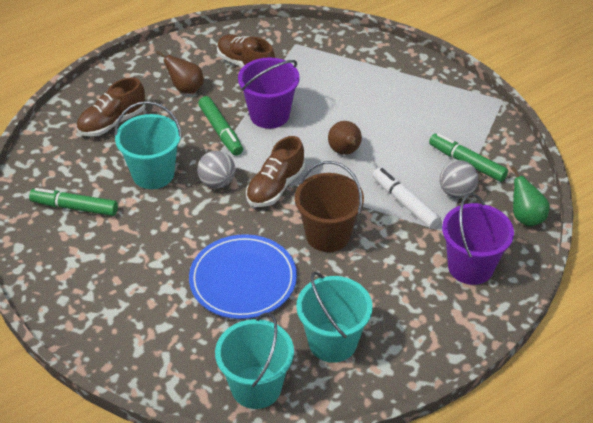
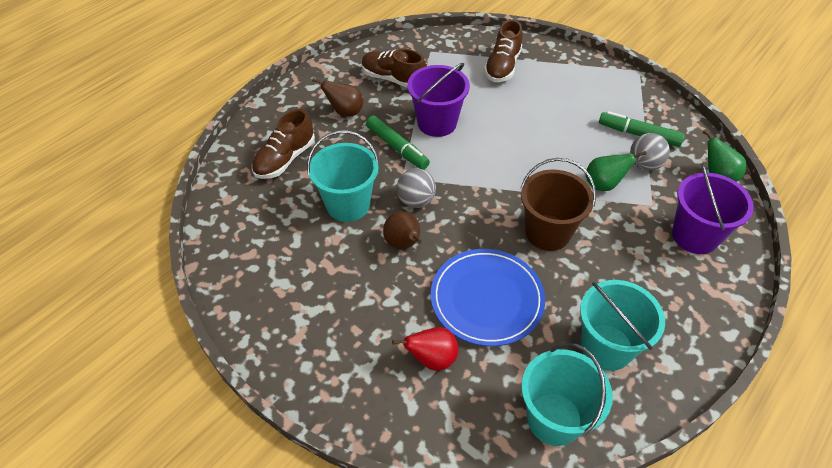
camera: 15 degrees left, 5 degrees up
green marker [29,188,118,216] -> none
brown shoe [246,136,305,207] -> brown shoe moved to [484,20,523,82]
brown pear [328,121,362,155] -> brown pear moved to [383,211,422,249]
white marker [373,168,441,229] -> green pear [586,151,646,191]
none -> red pear [392,327,459,371]

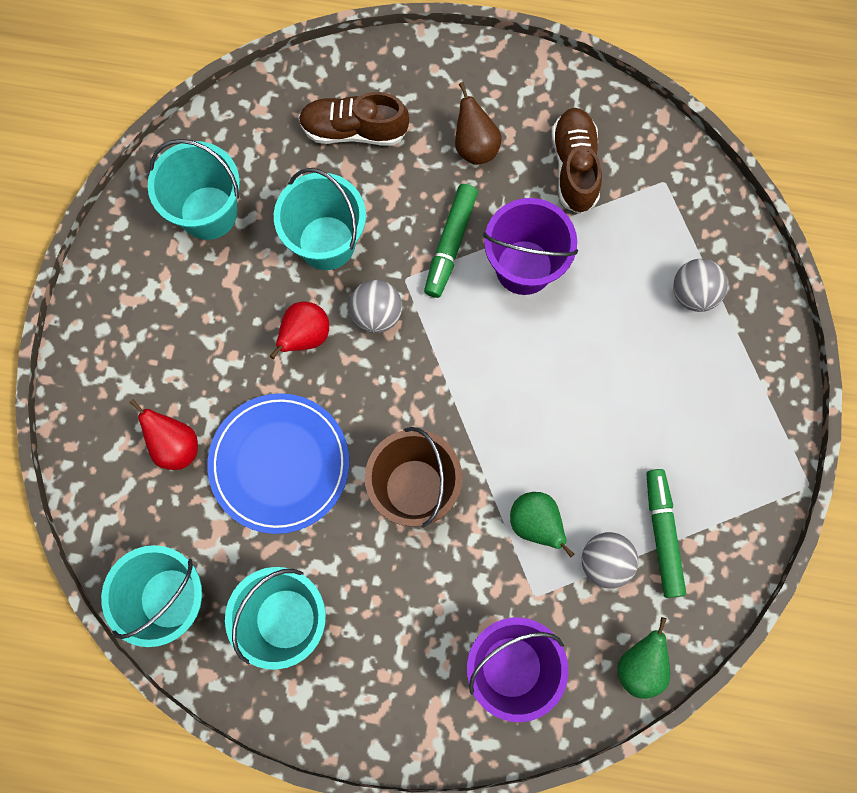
camera: 60 degrees right, 25 degrees up
brown pear [383,211,422,249] -> red pear [270,302,329,359]
brown shoe [484,20,523,82] -> grey ball [673,259,728,312]
none -> turquoise bucket [148,139,240,240]

